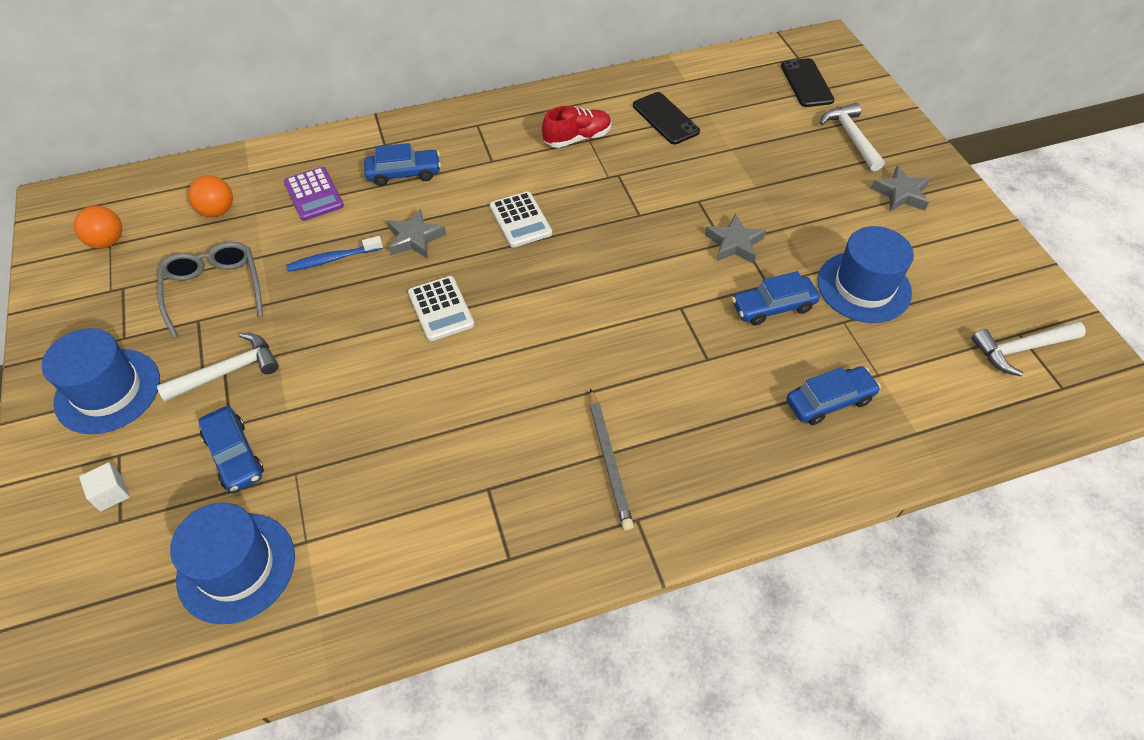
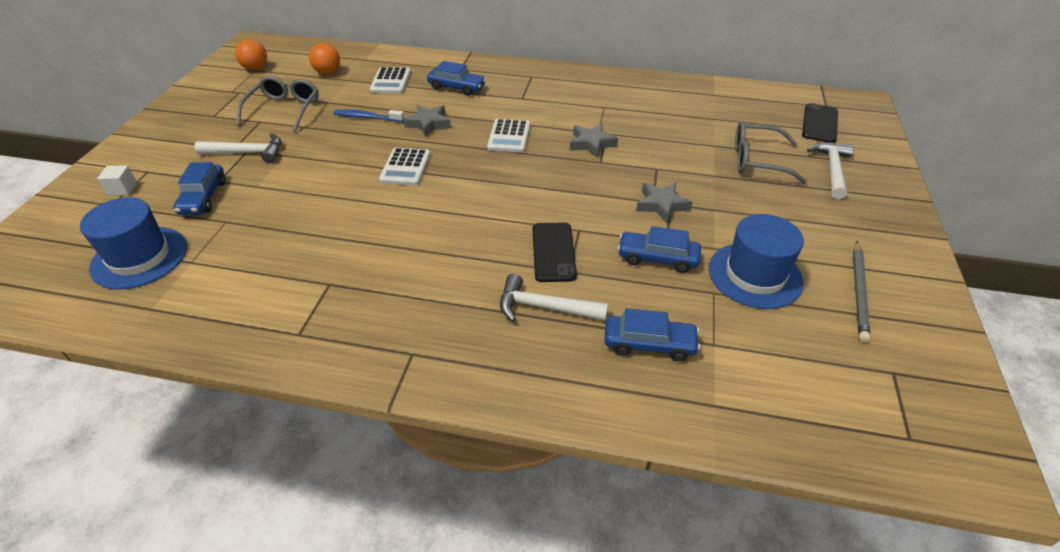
camera: 30 degrees right, 10 degrees down
blue hat [42,328,160,434] -> none
purple calculator [284,167,344,221] -> white calculator [370,67,411,94]
red shoe [542,106,611,148] -> none
grey pencil [589,389,634,530] -> grey pencil moved to [853,241,871,343]
black phone [633,92,700,144] -> black phone moved to [533,222,577,282]
grey star [871,166,930,211] -> grey star moved to [570,123,618,158]
white hammer [971,321,1086,376] -> white hammer moved to [500,273,608,322]
none -> grey glasses [735,121,807,184]

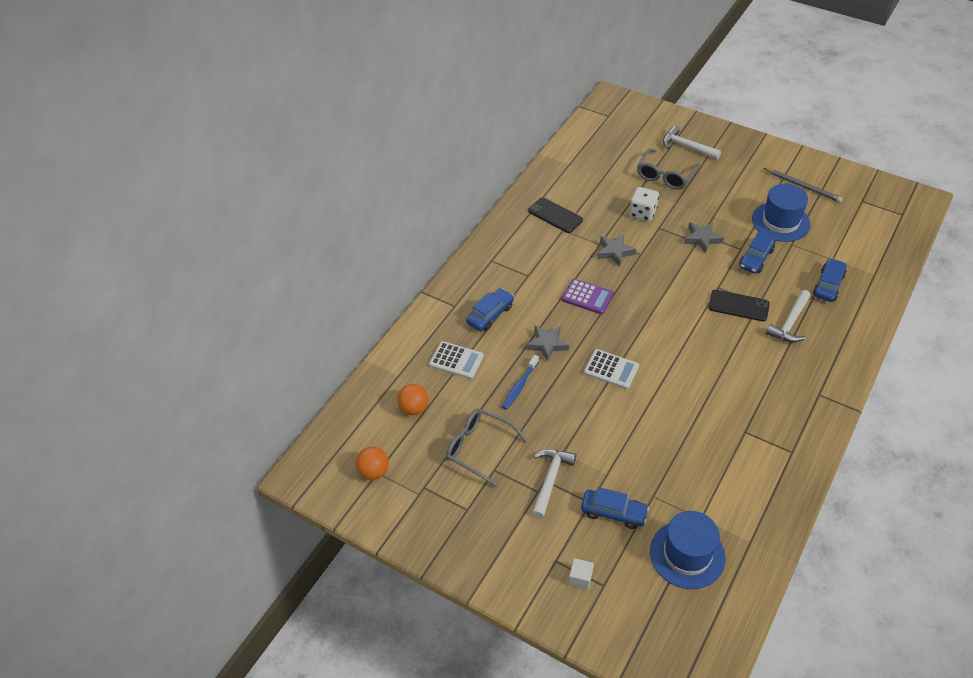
camera: 70 degrees left, 5 degrees up
white calculator [487,119,530,153] -> purple calculator [562,279,614,314]
black phone [802,103,838,143] -> black phone moved to [528,197,583,233]
none -> white dice [629,187,659,221]

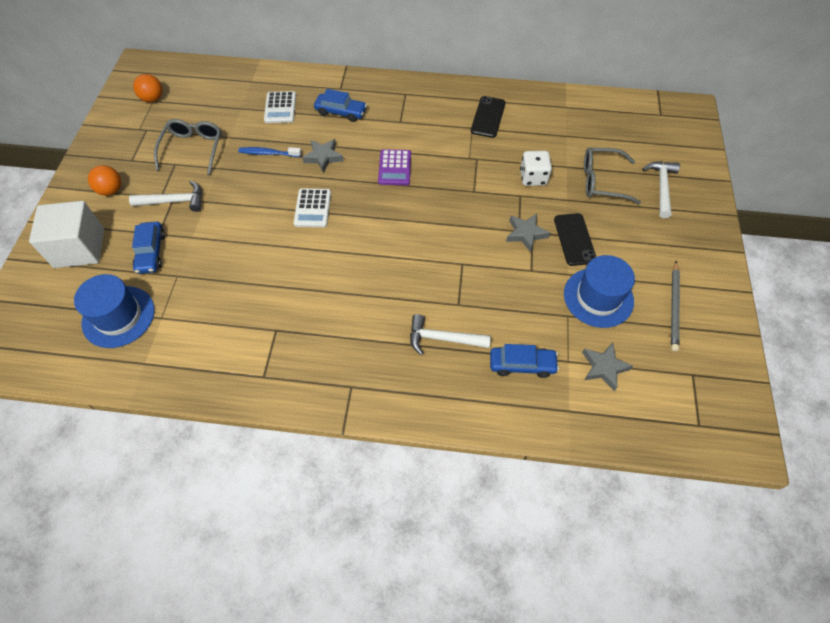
camera: 65 degrees right, 10 degrees up
orange ball [397,384,429,415] -> orange ball moved to [88,165,121,196]
white cube [569,558,594,590] -> white cube [29,201,104,268], size x2.49
grey star [597,234,637,267] -> grey star moved to [582,343,633,391]
black phone [708,290,770,321] -> black phone moved to [554,213,596,266]
blue car [739,232,776,274] -> none

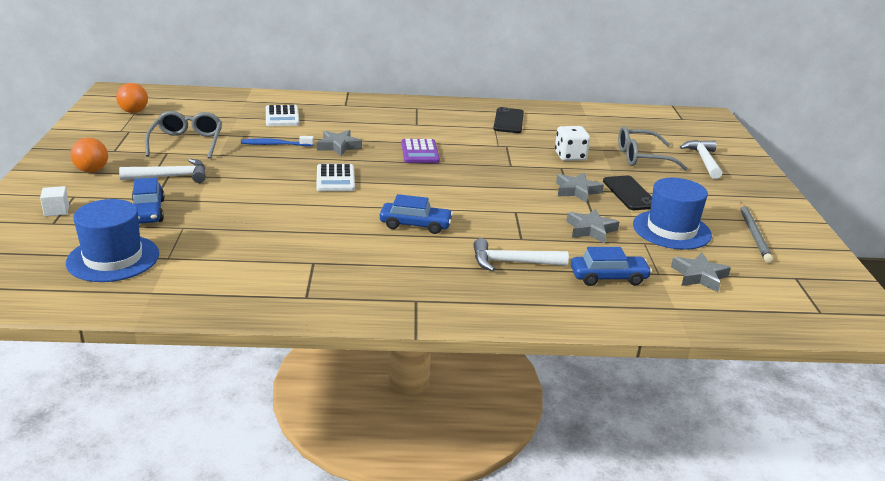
camera: 10 degrees left, 30 degrees down
white cube [29,201,104,268] -> white cube [40,186,69,216], size x0.40
blue car [314,89,367,122] -> blue car moved to [380,194,453,234]
none -> grey star [566,209,619,243]

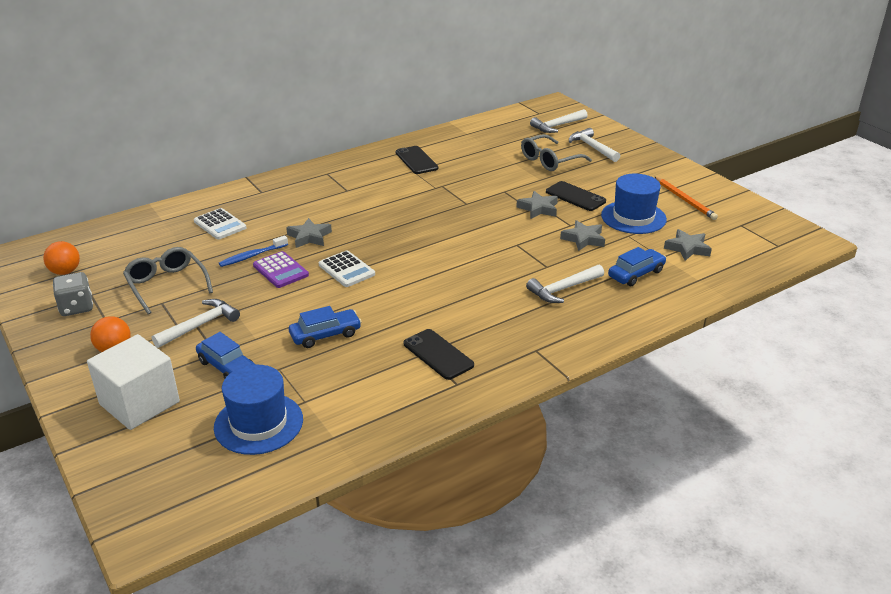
camera: 30 degrees left, 5 degrees up
white cube [40,186,69,216] -> white cube [87,334,180,430], size x2.49
blue car [380,194,453,234] -> blue car moved to [289,306,362,348]
purple calculator [401,139,440,163] -> purple calculator moved to [253,251,309,288]
white dice [555,126,590,161] -> none
grey pencil [740,203,773,263] -> orange pencil [655,177,718,220]
none -> grey dice [53,272,93,316]
none -> black phone [404,329,474,380]
none -> white hammer [530,109,588,133]

